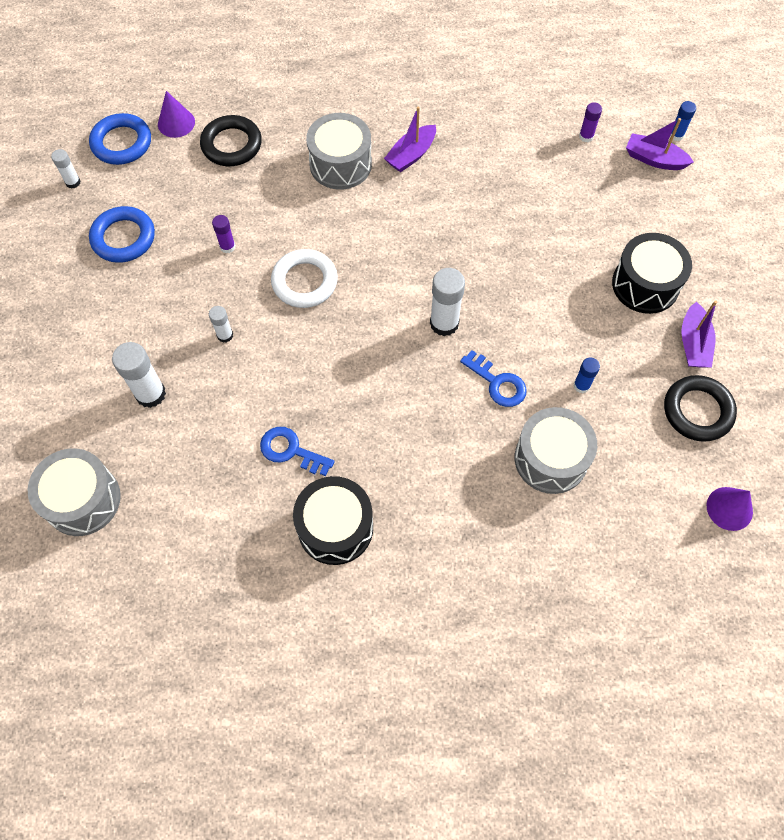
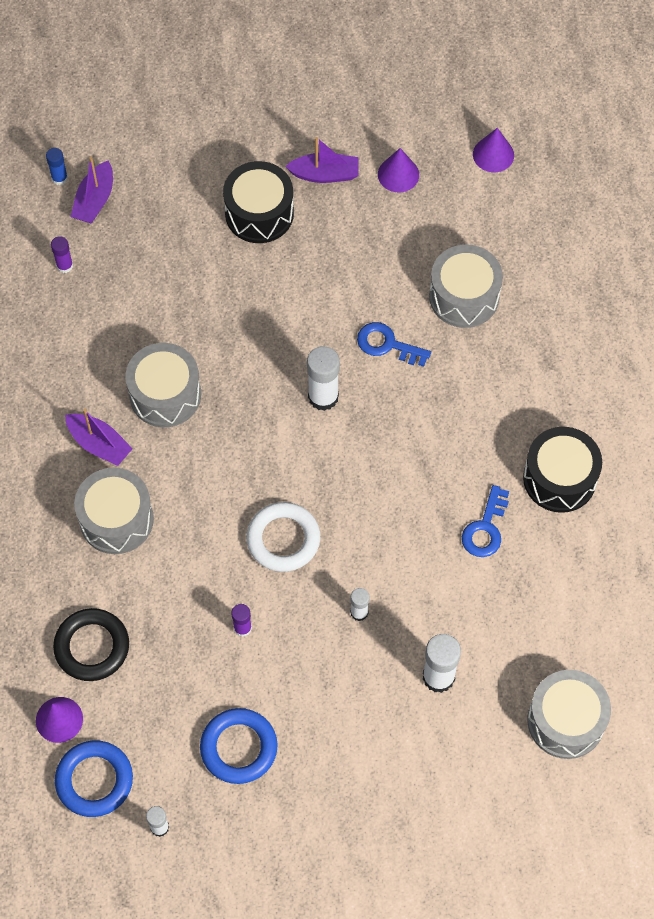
camera: 95 degrees left, 0 degrees up
blue key [460,350,527,407] -> blue key turned 105 degrees counterclockwise [357,322,431,366]
blue glue stick [574,358,600,393] -> none
black ring [664,375,737,442] -> purple cone [378,148,419,192]
none -> grey drum [125,343,201,428]

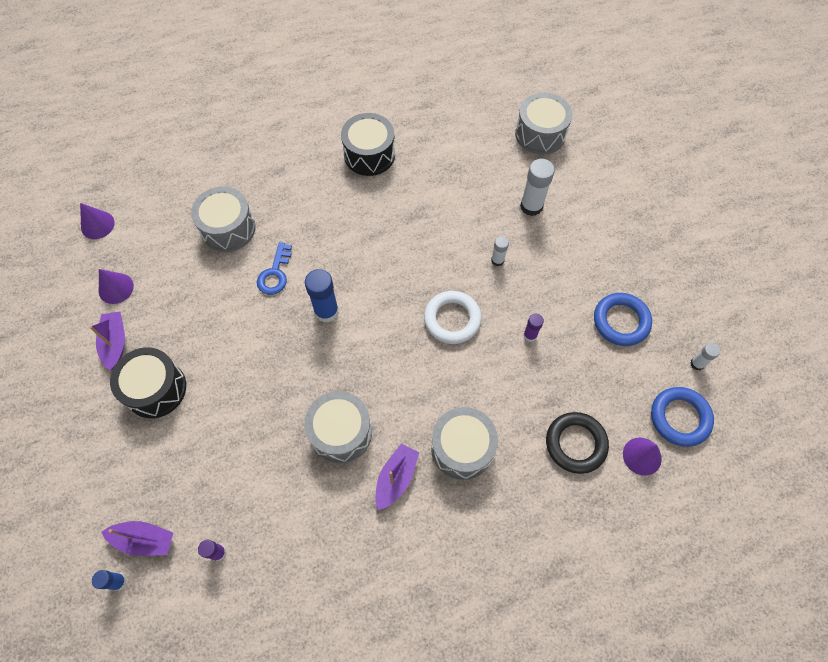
camera: 100 degrees left, 0 degrees up
white glue stick [307,346,340,411] -> blue glue stick [305,269,339,322]
blue key [462,485,509,557] -> none

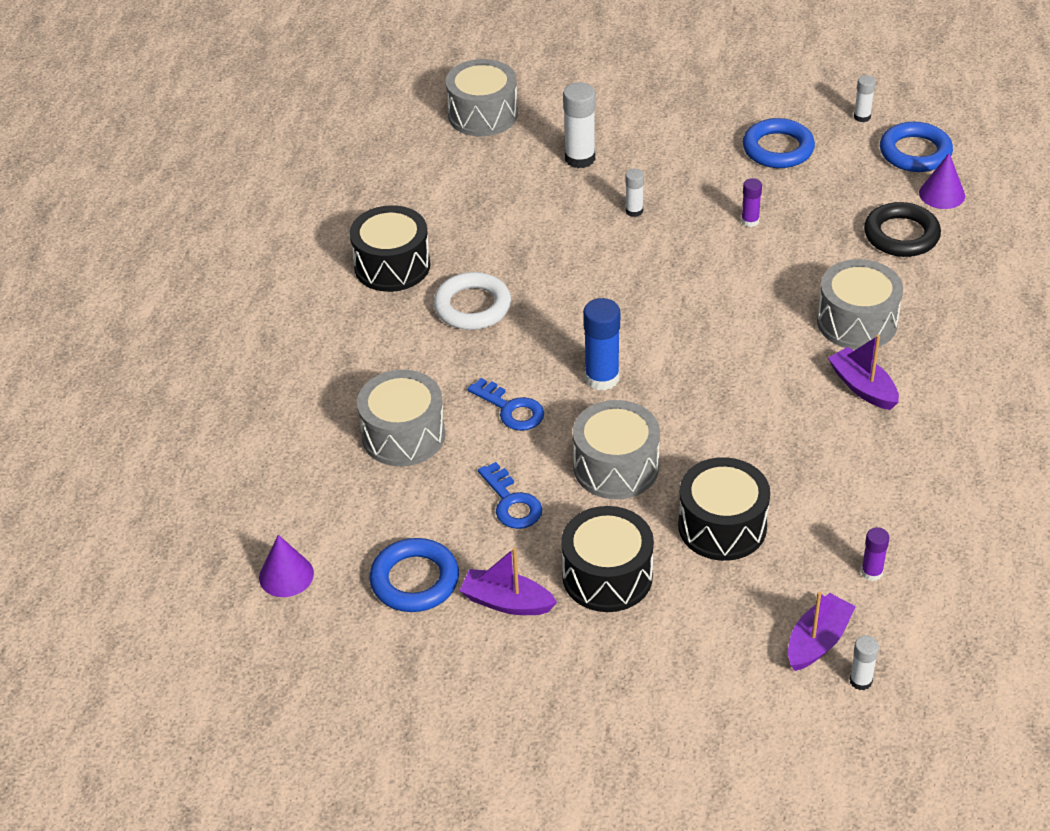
camera: 60 degrees left, 20 degrees down
blue glue stick [92,570,127,591] -> white glue stick [850,635,879,690]
purple cone [99,269,134,304] -> blue ring [370,538,459,612]
grey drum [304,391,372,464] -> grey drum moved to [573,400,660,499]
white ring [424,291,482,344] -> white ring moved to [433,272,511,330]
none -> blue key [478,462,542,529]
none -> black drum [678,457,770,561]

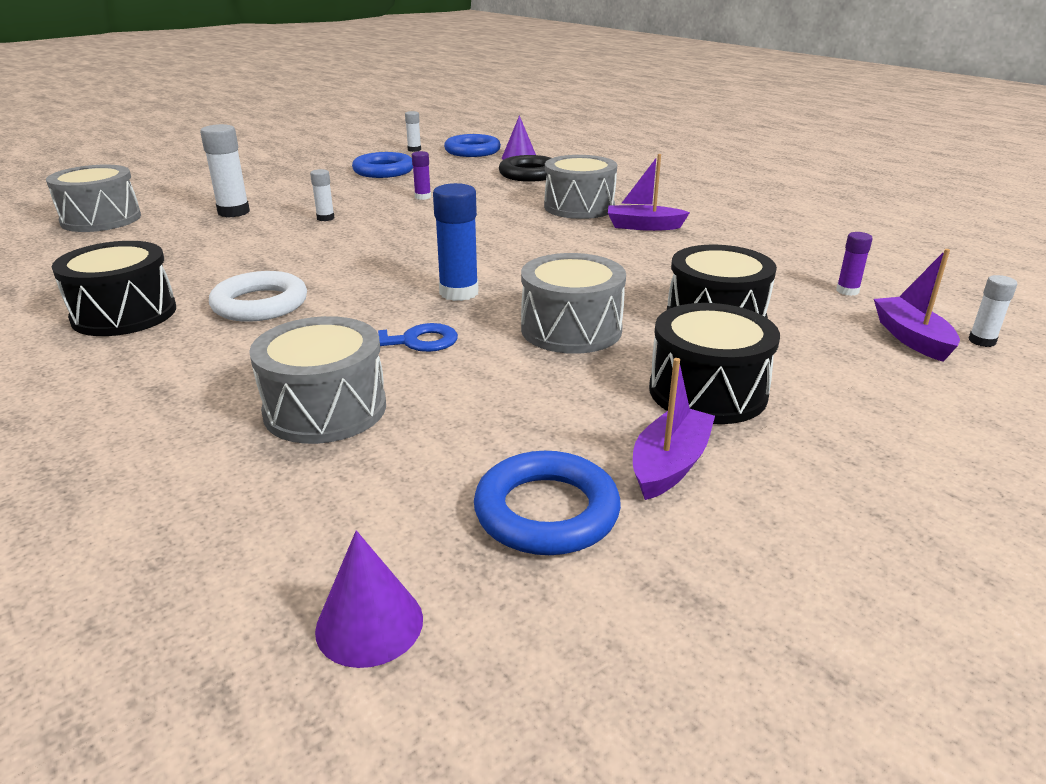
camera: 50 degrees left, 15 degrees down
purple boat [460,548,557,615] -> purple boat turned 150 degrees clockwise [633,358,715,500]
blue key [478,462,542,529] -> none

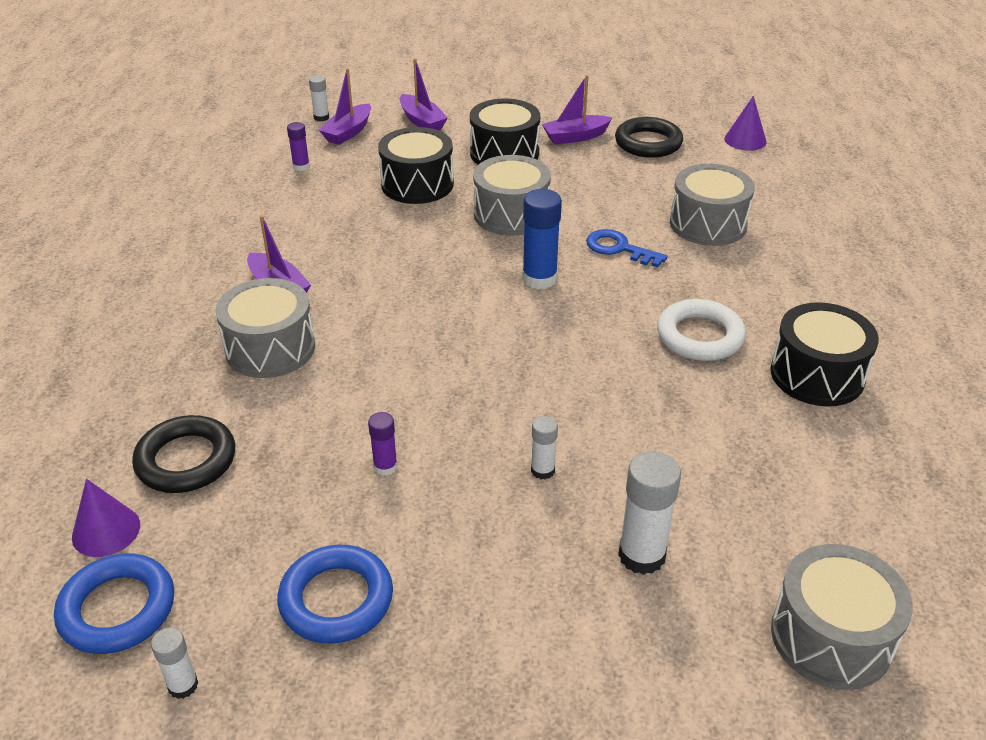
camera: 140 degrees left, 10 degrees up
blue ring [474,451,621,555] -> black ring [615,117,683,158]
none -> purple boat [400,58,448,130]

